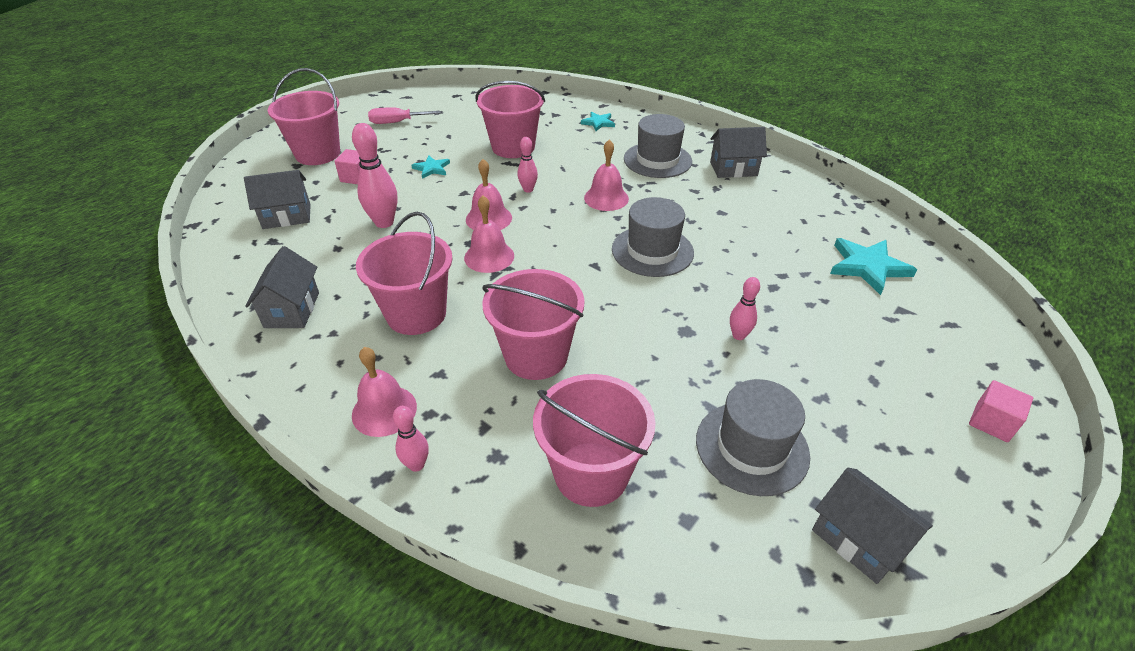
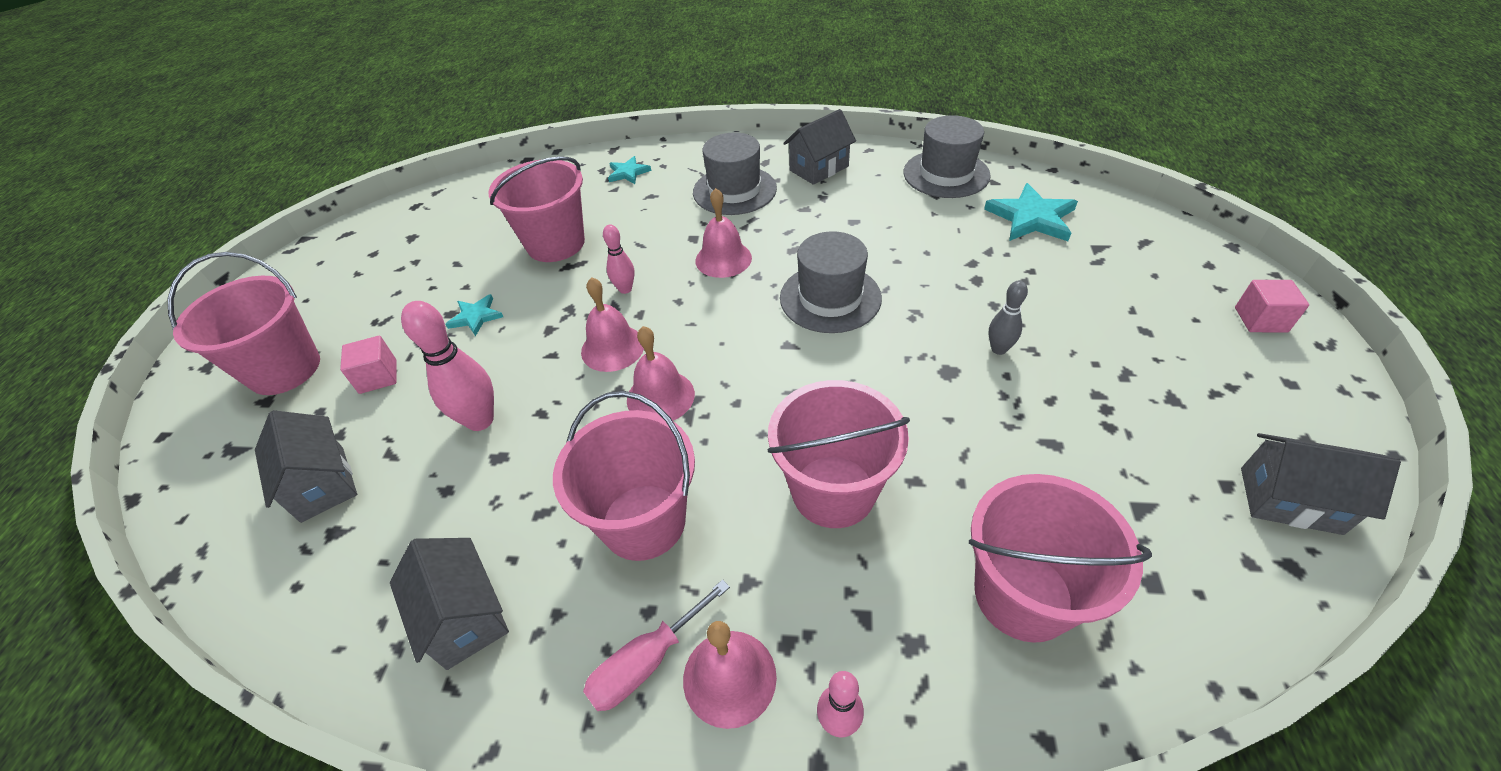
camera: 30 degrees left, 5 degrees up
grey house [244,170,311,229] -> grey house turned 75 degrees counterclockwise [255,410,357,523]
pink screwdriver [368,108,441,124] -> pink screwdriver moved to [583,580,730,711]
grey hat [696,379,810,496] -> grey hat moved to [904,115,991,198]
pink bowling pin [730,277,760,340] -> grey bowling pin [989,281,1028,355]

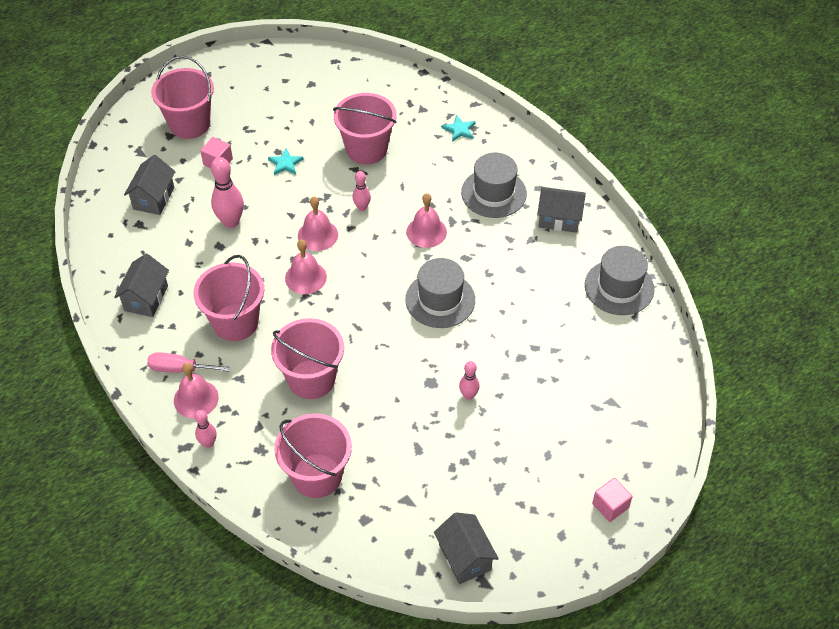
camera: 45 degrees right, 5 degrees up
turquoise star [984,183,1078,241] -> none
grey bowling pin [989,281,1028,355] -> pink bowling pin [459,361,480,400]

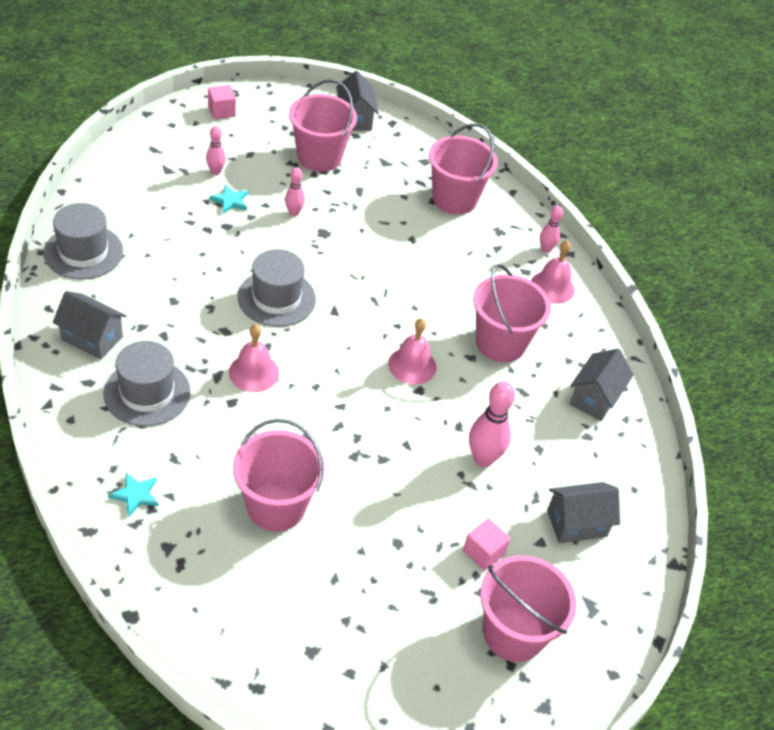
camera: 170 degrees left, 5 degrees down
grey house [124,155,176,215] -> grey house turned 45 degrees clockwise [547,482,620,543]
pink screwdriver [147,352,230,373] -> none
turquoise star [268,148,303,175] -> turquoise star moved to [209,184,248,214]
pink bucket [271,318,344,399] -> pink bucket moved to [289,79,357,172]
pink bell [298,197,338,251] -> none
pink bowling pin [353,171,371,211] -> pink bowling pin moved to [206,126,226,175]

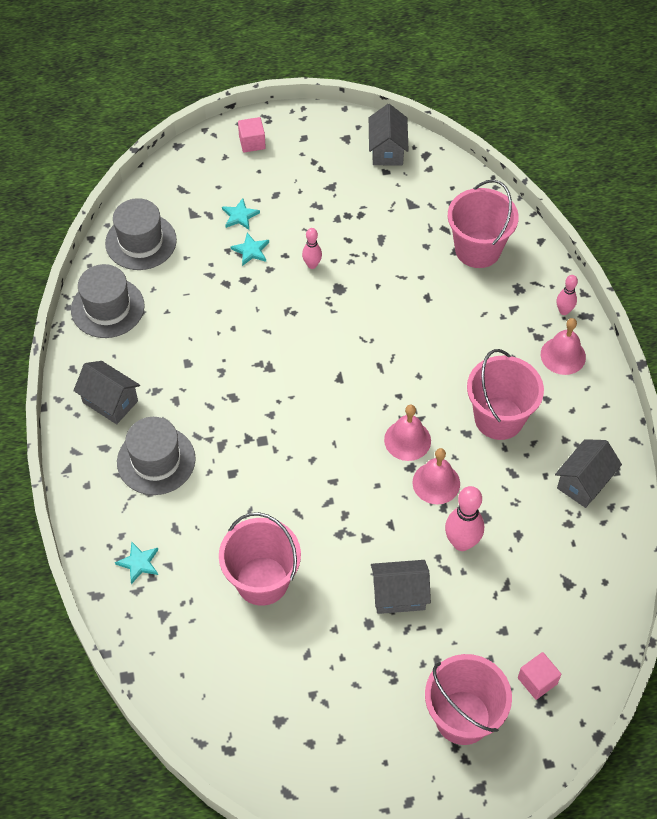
camera: 15 degrees right, 10 degrees up
pink bowling pin [206,126,226,175] -> turquoise star [222,198,260,230]
pink bell [229,324,279,392] -> pink bell moved to [412,448,460,504]
grey hat [238,249,316,327] -> grey hat moved to [105,198,177,270]
pink bucket [289,79,357,172] -> none
pink cube [463,518,511,571] -> pink cube moved to [518,652,561,700]
grey house [547,482,620,543] -> grey house moved to [371,560,431,614]

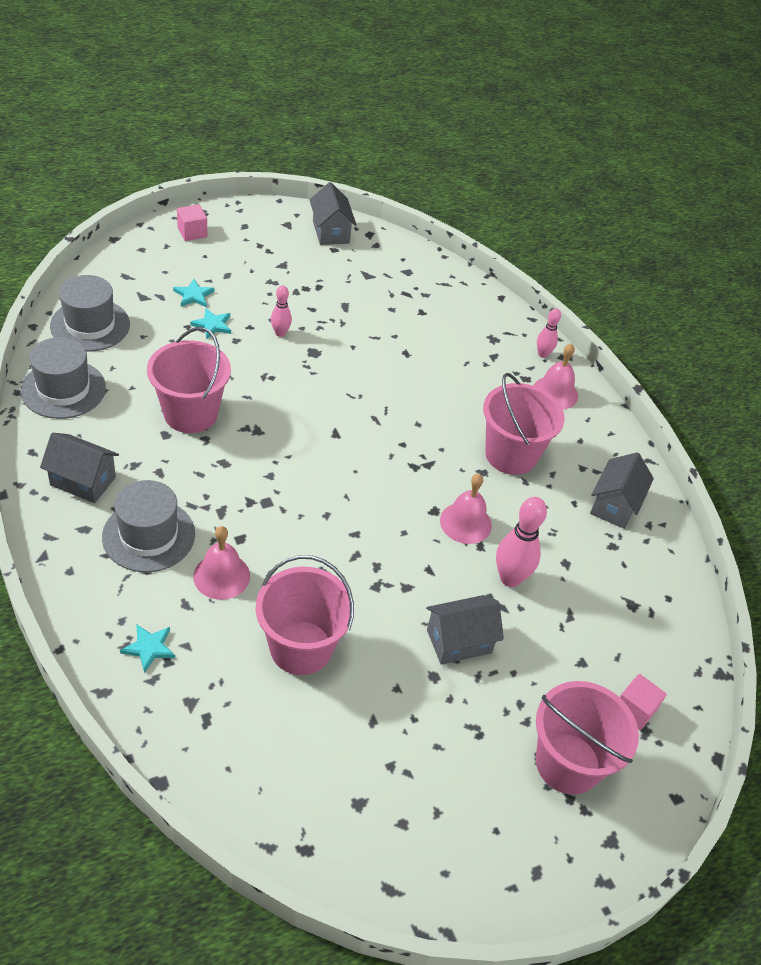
camera: 20 degrees left, 10 degrees down
pink bell [384,405,431,461] -> pink bell moved to [193,526,250,600]
pink bucket [448,180,519,268] -> pink bucket moved to [147,327,231,433]

